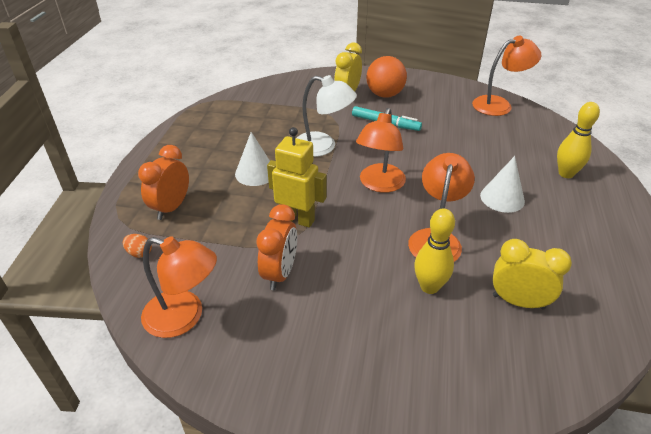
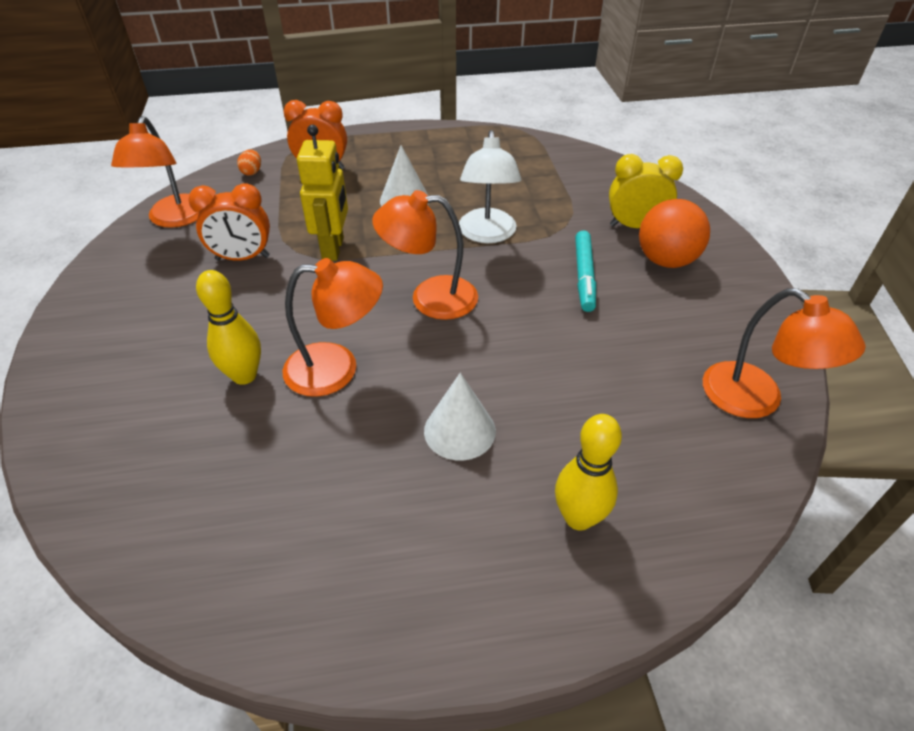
camera: 70 degrees right, 5 degrees up
yellow clock [492,239,572,310] -> none

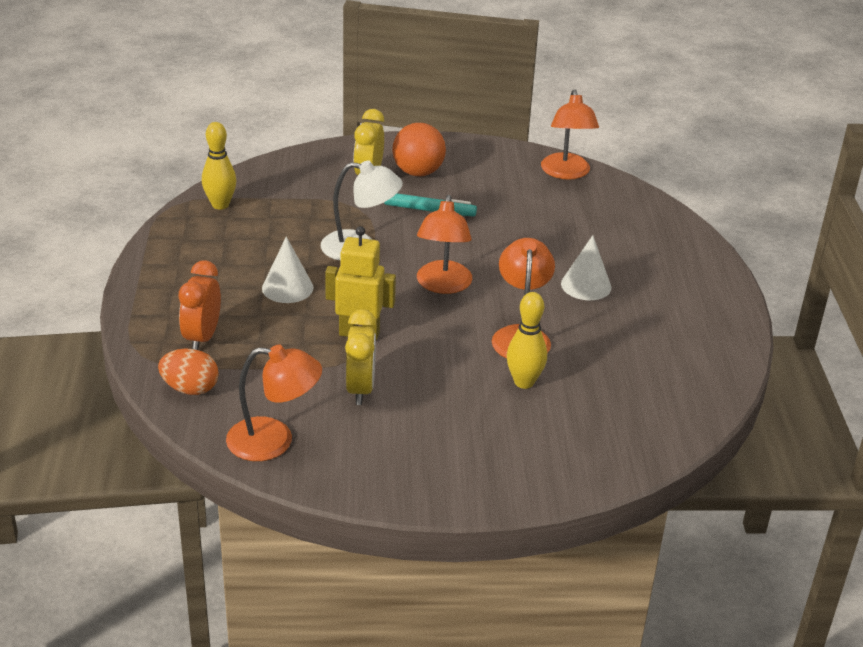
camera: 85 degrees left, 10 degrees down
orange clock [188,183,270,261] -> yellow clock [345,309,377,405]
orange egg [237,150,261,176] -> orange egg [158,348,219,395], size x1.71
yellow bowling pin [555,414,622,531] -> yellow bowling pin moved to [202,122,236,210]
orange lamp [703,288,866,418] -> orange lamp turned 120 degrees clockwise [541,90,599,180]

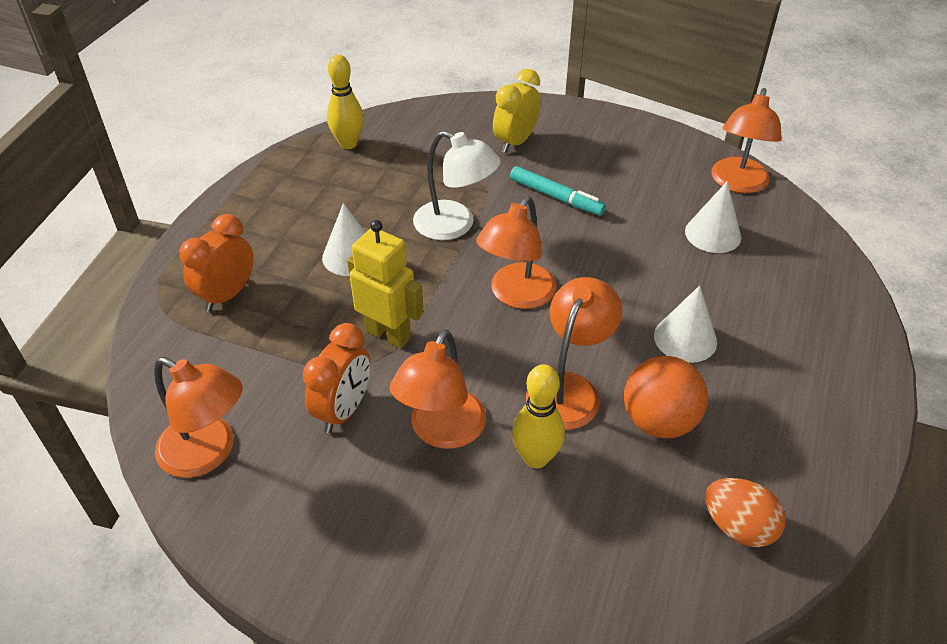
camera: 25 degrees right, 10 degrees up
orange egg [158,348,219,395] -> orange egg moved to [705,478,786,547]
yellow clock [345,309,377,405] -> orange clock [303,323,370,433]
orange ball [392,123,446,176] -> orange ball moved to [624,356,708,438]
none -> orange lamp [390,329,486,449]
none -> white cone [685,181,741,253]

